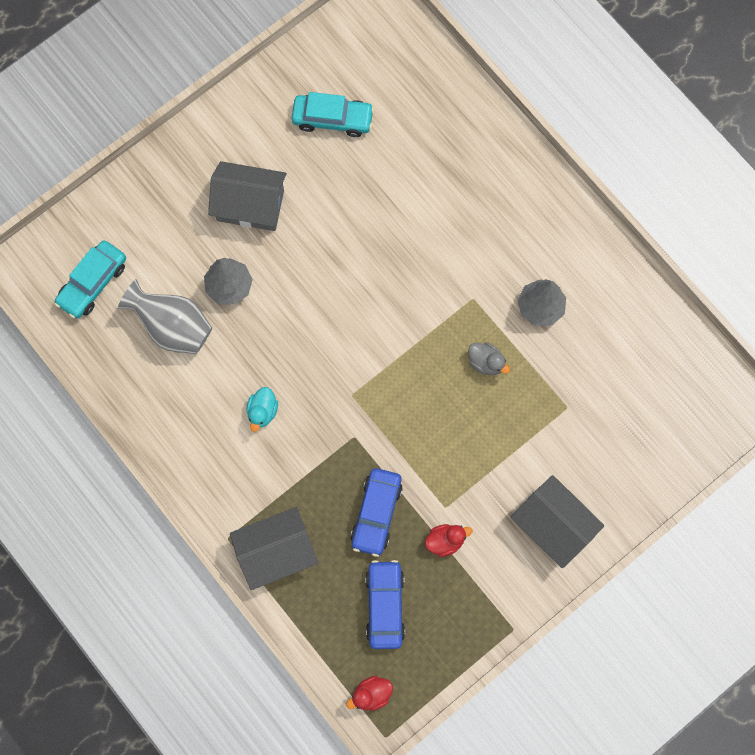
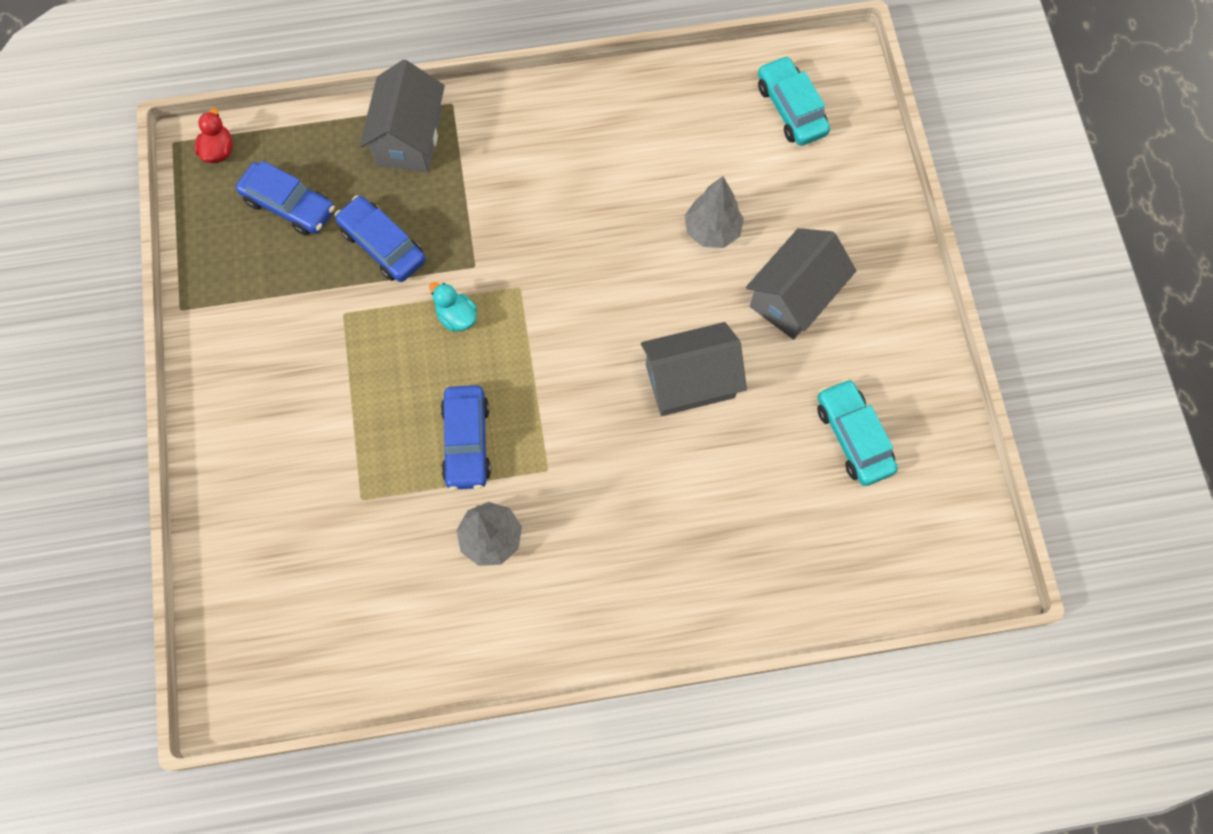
camera: 120 degrees right, 5 degrees down
grey vase [118,279,212,354] -> none
turquoise duck [246,387,278,432] -> turquoise duck moved to [429,282,477,331]
turquoise car [292,92,374,137] -> turquoise car turned 120 degrees clockwise [817,379,898,486]
red duck [425,524,472,557] -> none
grey duck [468,342,510,375] -> blue car [441,385,491,490]
grey house [511,475,604,569] -> grey house moved to [641,322,747,416]

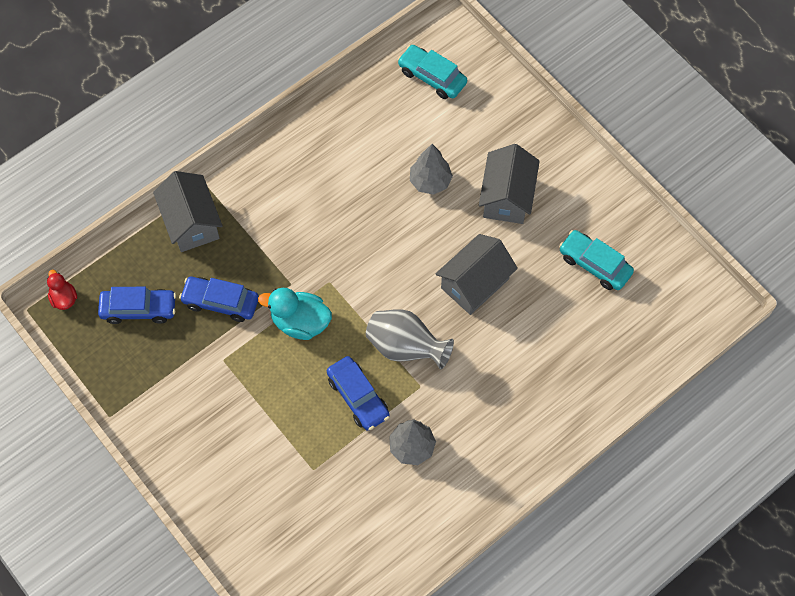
camera: 30 degrees left, 5 degrees down
turquoise duck [429,282,477,331] -> turquoise duck [258,288,332,340], size x1.71
none -> grey vase [366,309,454,370]

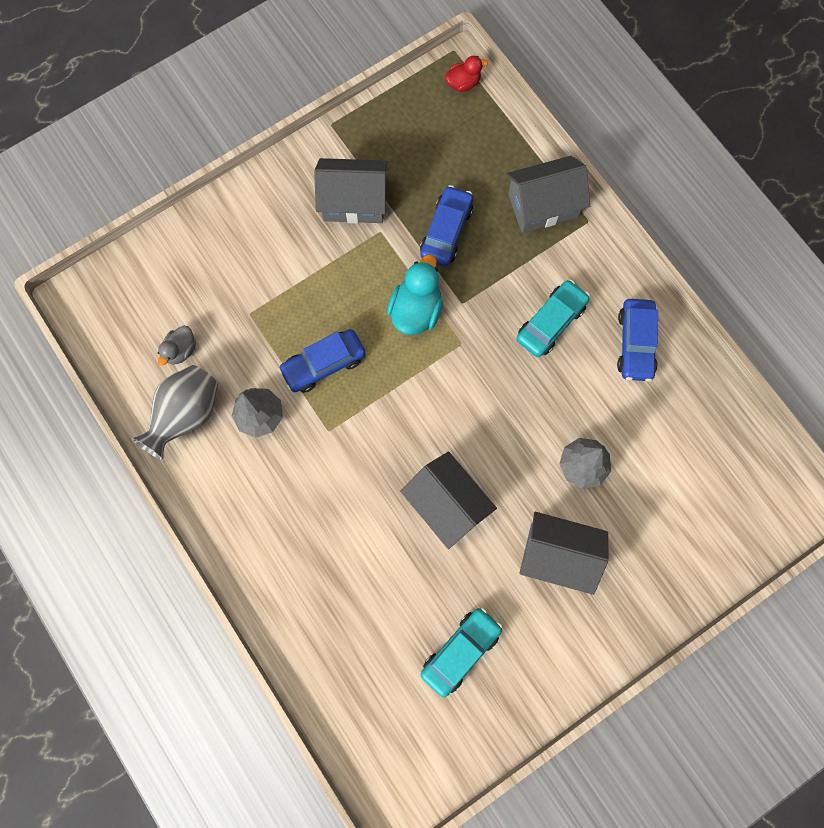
camera: 95 degrees right, 10 degrees up
blue car [98,287,176,324] -> blue car moved to [617,299,658,382]
grey vase [366,309,454,370] -> grey vase moved to [131,365,218,461]
turquoise car [397,45,467,99] -> turquoise car moved to [516,280,590,357]
none -> grey duck [158,326,196,366]
none -> grey house [314,158,388,224]

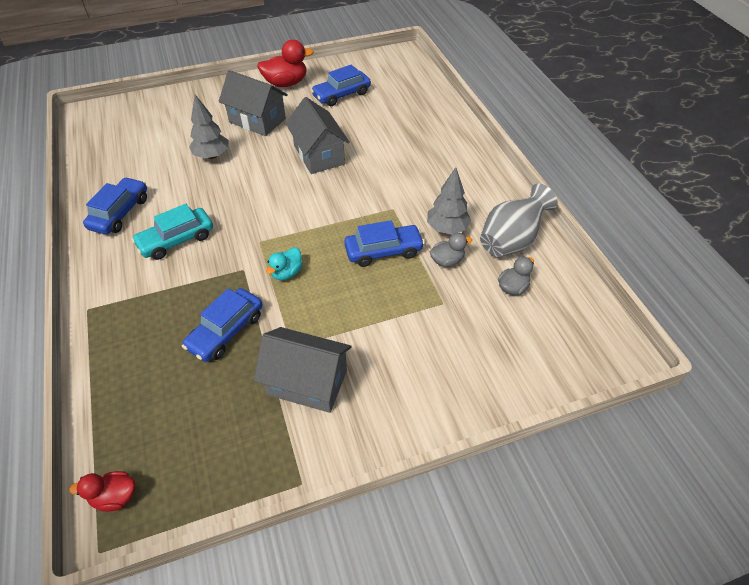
camera: 165 degrees left, 25 degrees down
turquoise duck [387,255,443,335] -> turquoise duck [266,247,303,280], size x0.59
turquoise car [421,608,503,697] -> blue car [311,65,371,106]
grey house [507,156,590,233] -> none
none -> red duck [257,40,314,87]
none -> grey duck [430,233,472,267]

